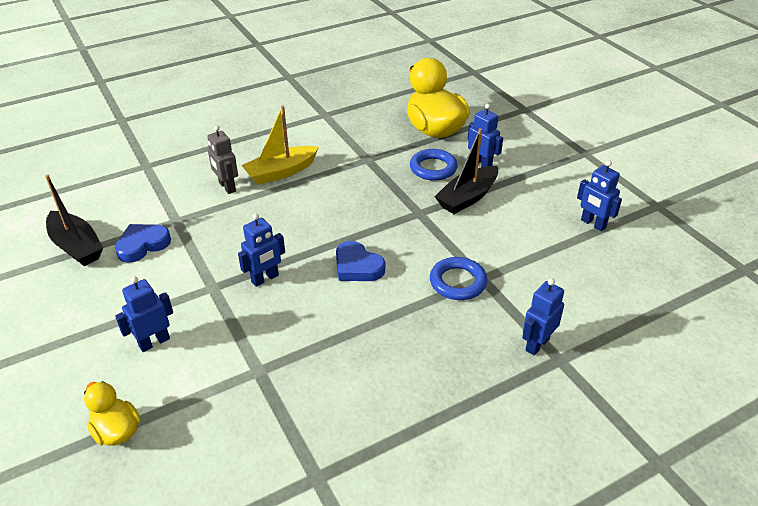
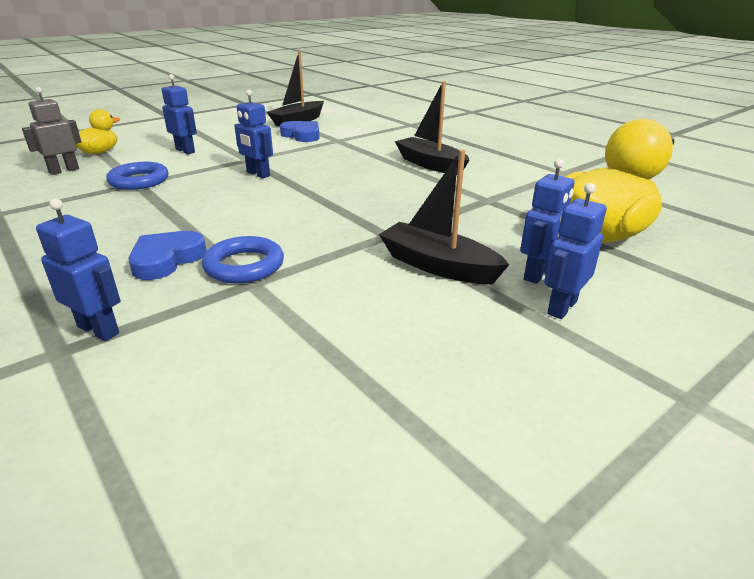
camera: 80 degrees right, 10 degrees down
grey robot [207,125,238,194] -> grey robot moved to [22,87,81,175]
yellow boat [241,106,319,185] -> black boat [395,81,469,175]
blue heart [336,241,385,281] -> blue heart moved to [128,231,207,280]
blue ring [410,149,458,181] -> blue ring moved to [106,162,169,190]
blue robot [577,160,622,231] -> blue robot moved to [544,183,607,319]

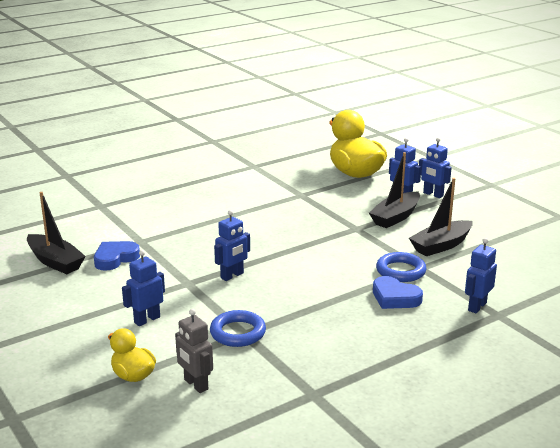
camera: 85 degrees left, 5 degrees down
black boat [395,81,469,175] -> black boat moved to [409,178,473,256]

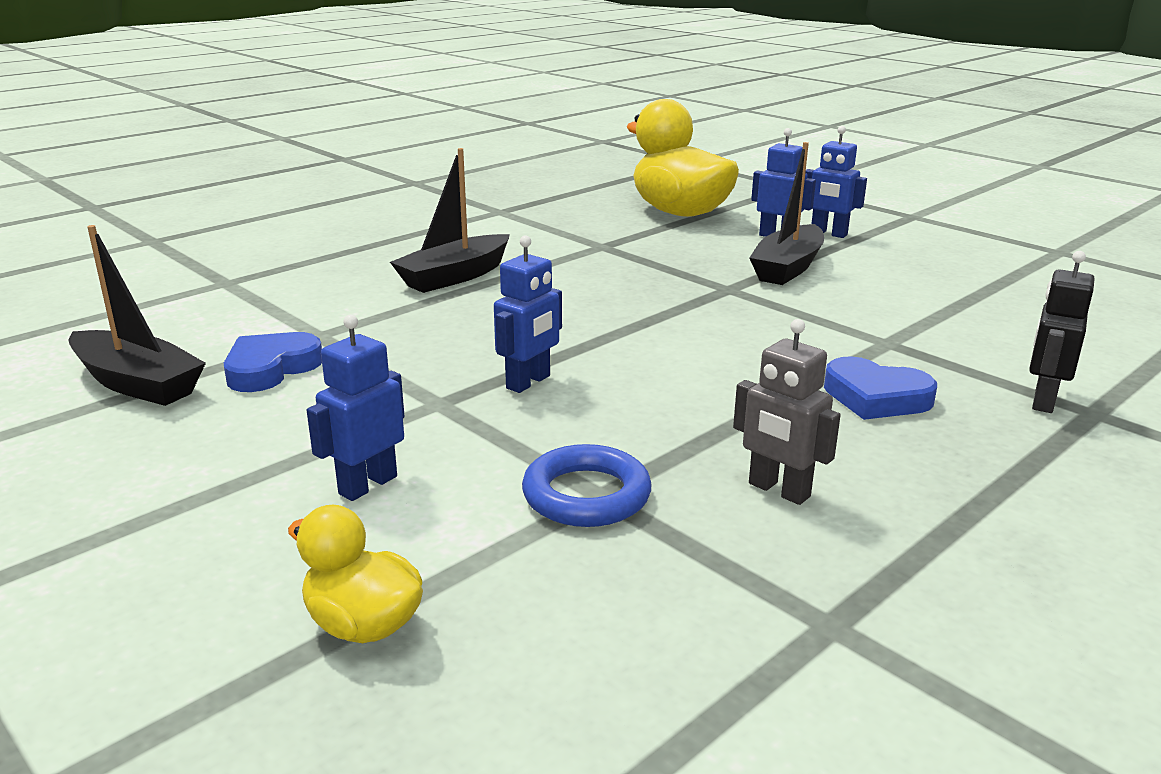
camera: 10 degrees left, 0 degrees up
grey robot [175,309,213,393] -> grey robot moved to [733,319,841,505]
blue ring [376,252,426,282] -> none
black boat [409,178,473,256] -> black boat moved to [390,148,510,293]
blue robot [465,238,497,313] -> black robot [1029,251,1095,413]

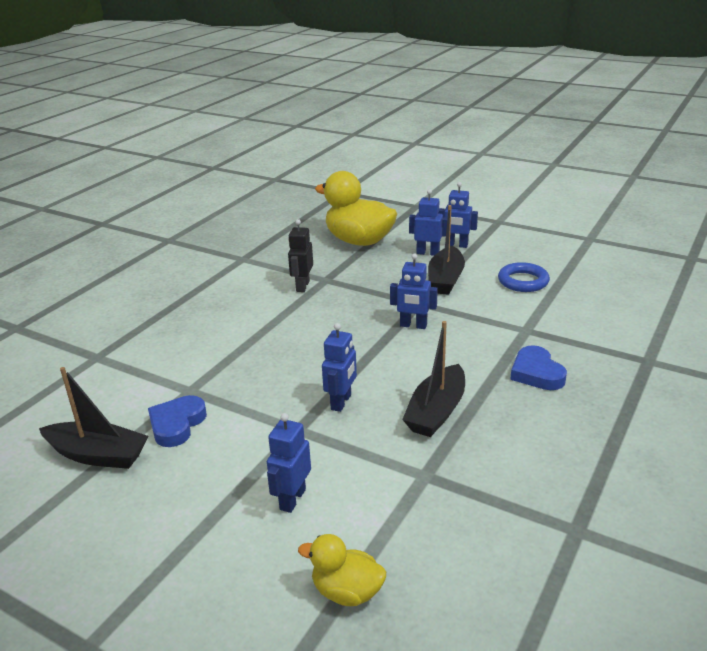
camera: 15 degrees left, 5 degrees up
black boat [390,148,510,293] -> black boat moved to [402,321,465,437]
blue ring [522,444,652,527] -> blue ring moved to [498,262,550,292]
grey robot [733,319,841,505] -> none
blue heart [824,356,937,420] -> blue heart turned 60 degrees clockwise [510,345,567,390]
black robot [1029,251,1095,413] -> black robot moved to [288,219,313,292]
none -> blue robot [390,253,438,329]

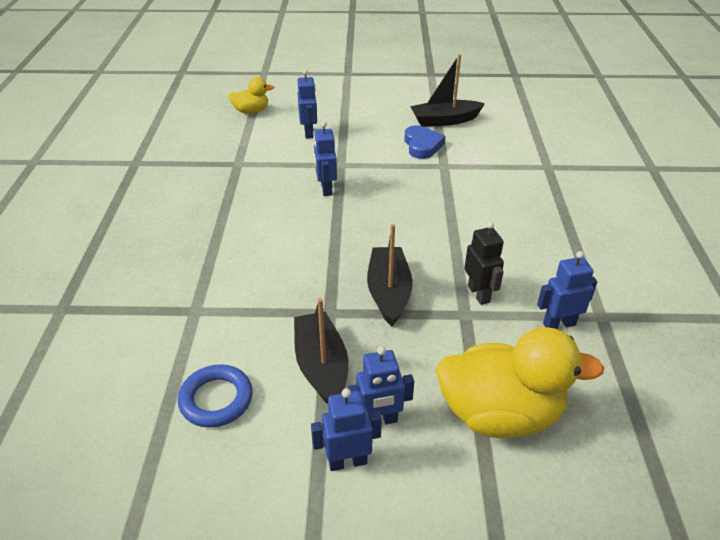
camera: 150 degrees right, 10 degrees up
blue robot [390,253,438,329] -> blue robot moved to [537,251,597,329]
black boat [402,321,465,437] -> black boat moved to [367,224,413,326]
blue heart [510,345,567,390] -> none

